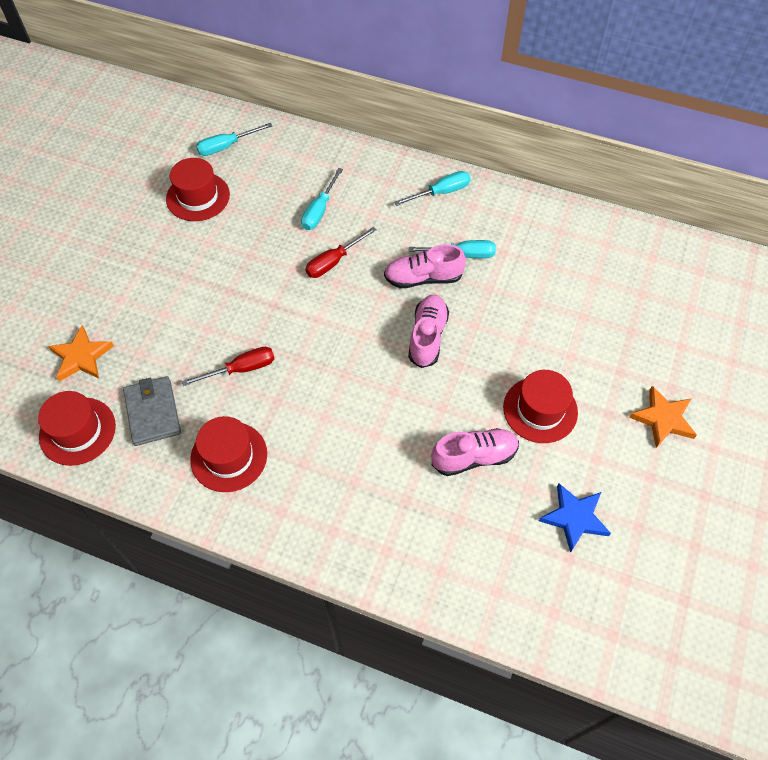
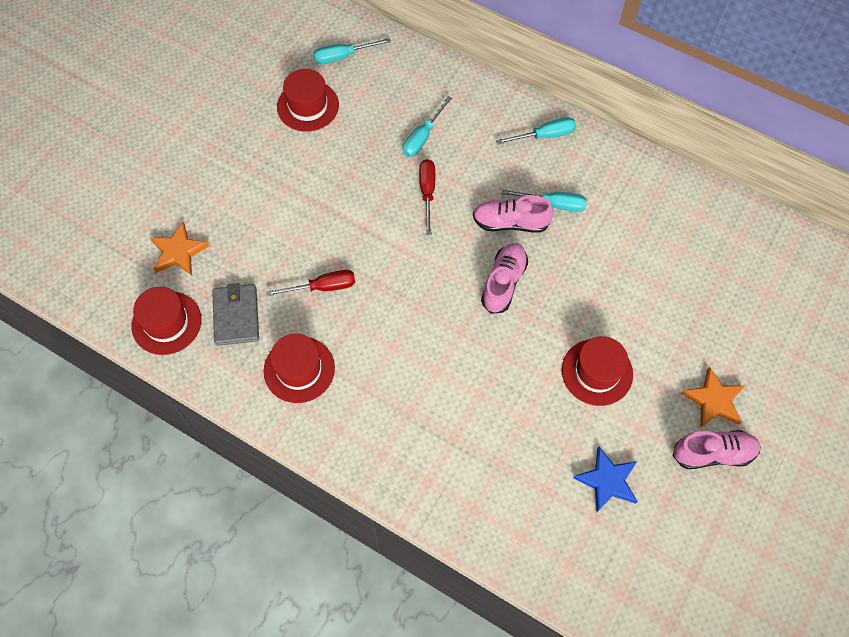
camera: 10 degrees right, 5 degrees up
red screwdriver [305,227,377,278] -> red screwdriver turned 120 degrees clockwise [419,159,435,235]
pink shoe [431,428,519,476] -> pink shoe moved to [673,430,761,469]

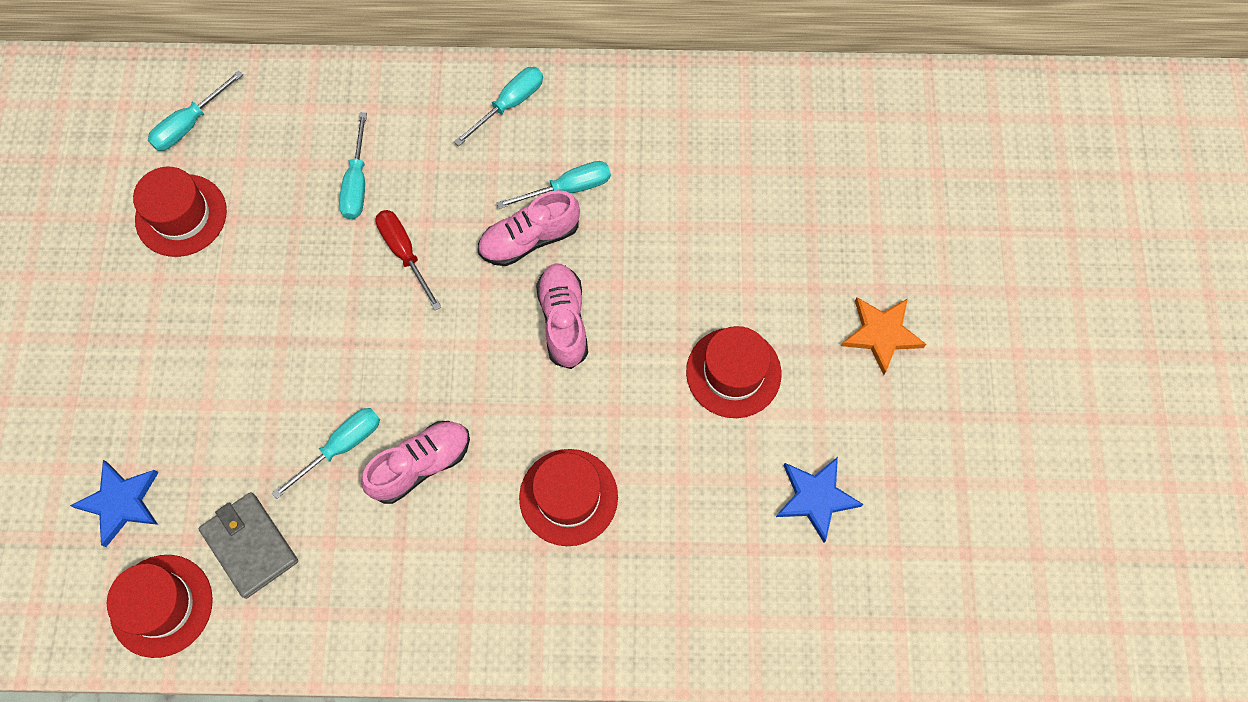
camera: 30 degrees left, 5 degrees up
orange star [150,222,209,275] -> blue star [70,460,159,547]
red hat [264,334,335,403] -> red hat moved to [519,449,618,546]
red screwdriver [266,270,355,296] -> turquoise screwdriver [272,408,380,499]
pink shoe [673,430,761,469] -> pink shoe moved to [361,421,470,504]

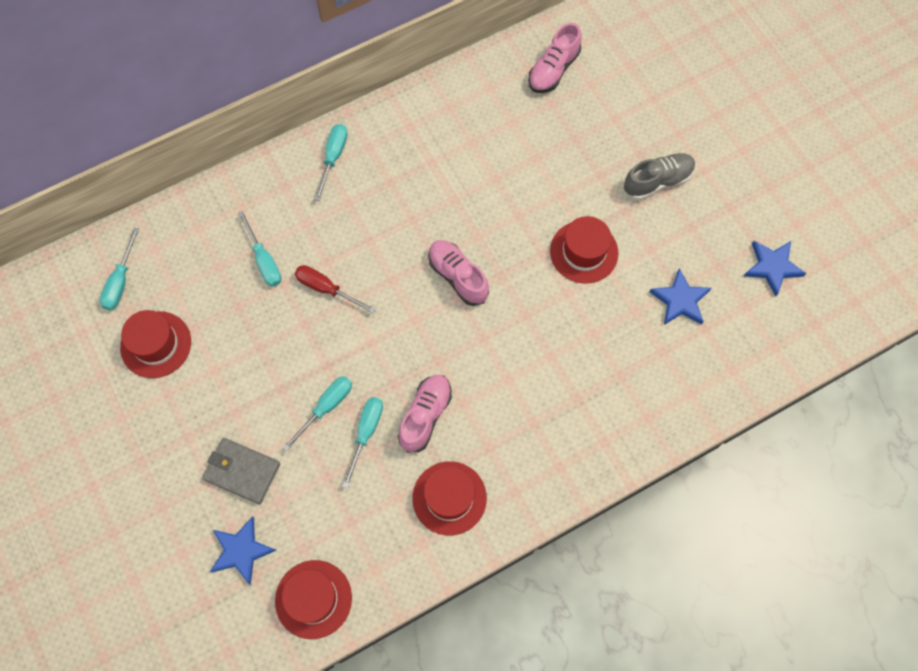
camera: 30 degrees left, 0 degrees up
grey wallet [199,492,298,599] -> grey wallet moved to [202,438,280,504]
pink shoe [478,190,580,266] -> pink shoe moved to [528,23,582,93]
turquoise screwdriver [496,161,611,209] -> turquoise screwdriver moved to [282,376,352,451]
red hat [519,449,618,546] -> red hat moved to [412,461,487,536]
orange star [841,297,926,375] -> grey shoe [624,153,695,200]
none -> blue star [744,241,806,296]

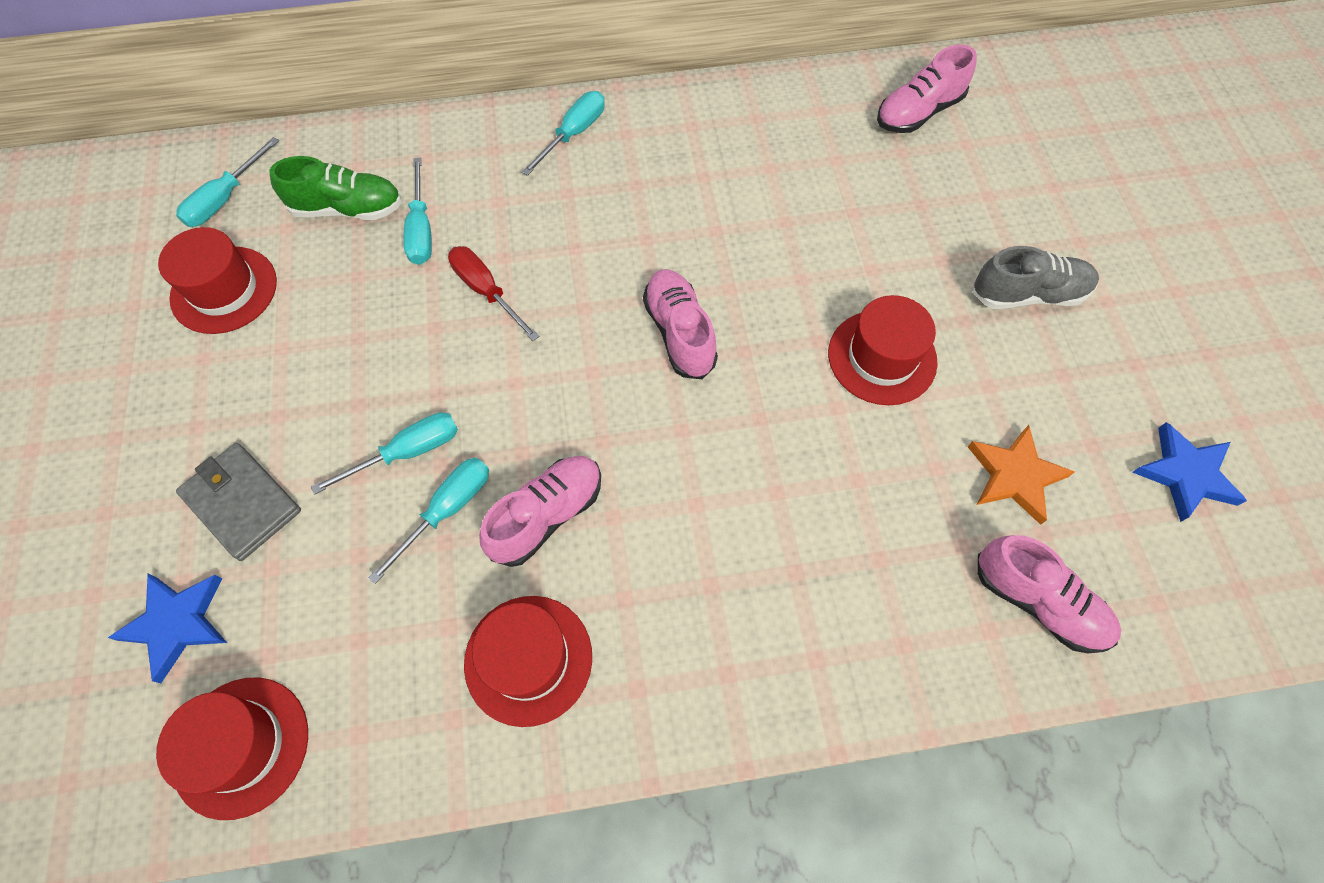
camera: 20 degrees right, 5 degrees down
blue star [649,268,711,325] -> orange star [968,425,1075,525]
none -> green shoe [269,156,402,220]
none -> pink shoe [978,535,1121,653]

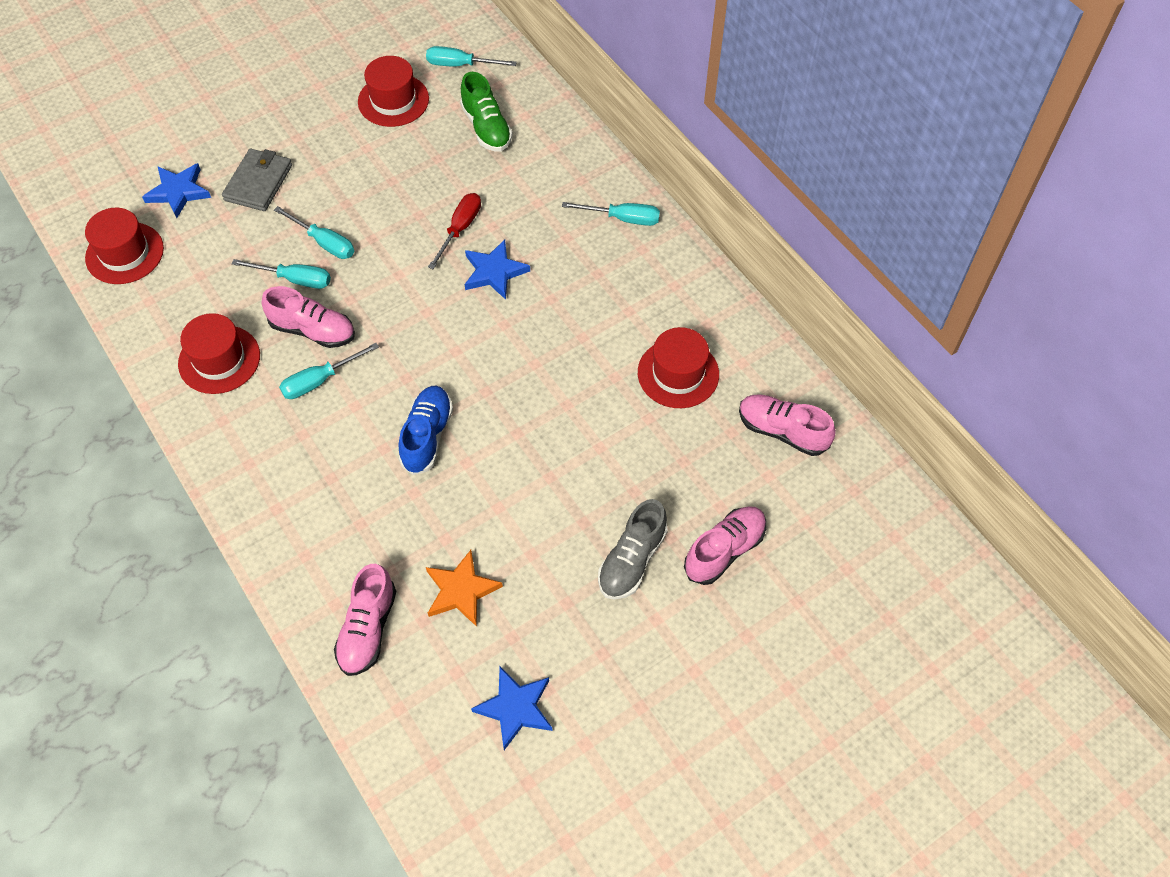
camera: 65 degrees right, 5 degrees down
turquoise screwdriver [403,158,432,265] -> turquoise screwdriver moved to [279,343,379,399]
pink shoe [643,269,718,379] -> pink shoe moved to [684,506,766,585]
red hat [828,295,938,405] -> red hat moved to [638,327,719,408]
grey shoe [972,246,1099,309] -> grey shoe turned 60 degrees clockwise [598,499,668,600]
none -> blue shoe [398,386,453,475]
none -> blue star [464,240,530,300]

